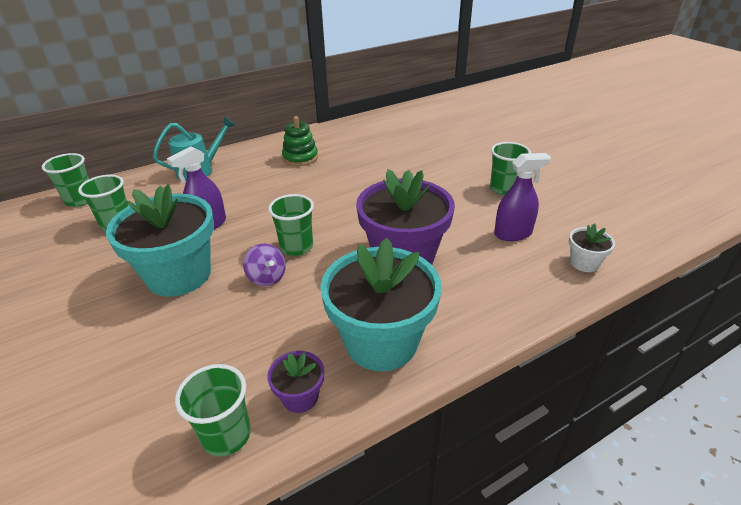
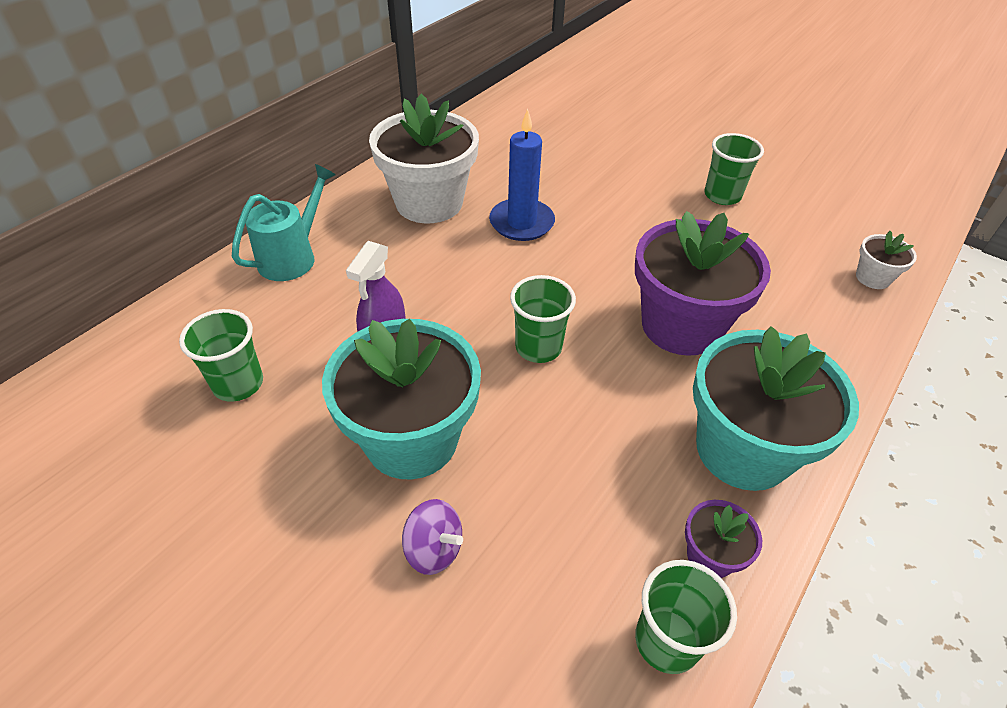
camera: 25 degrees left, 10 degrees up
green cup [42,153,89,207] -> none
purple spinning top [243,244,286,287] -> purple spinning top moved to [402,499,463,575]
green stacking toy [282,116,318,166] -> white flower pot [369,94,479,223]
purple spray bottle [494,153,551,241] -> none
none -> blue candle [489,109,555,241]

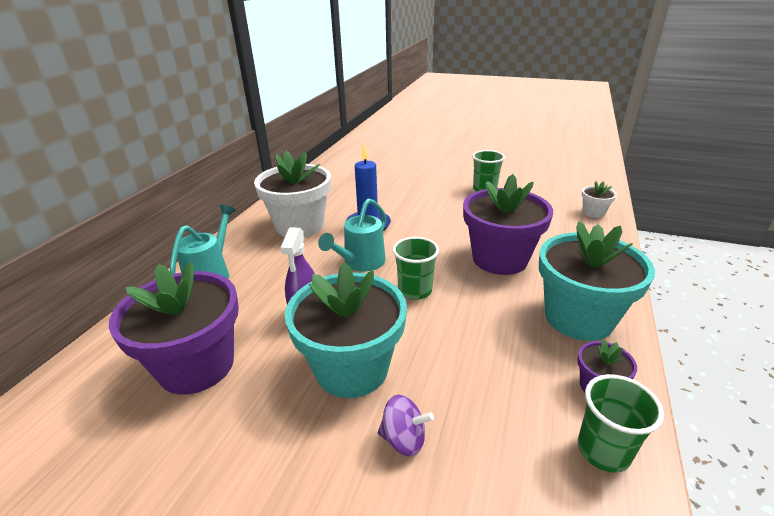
camera: 15 degrees left, 15 degrees down
green cup [179,309,263,402] -> purple flower pot [109,262,239,394]
none -> turquoise watering can [318,198,387,272]

